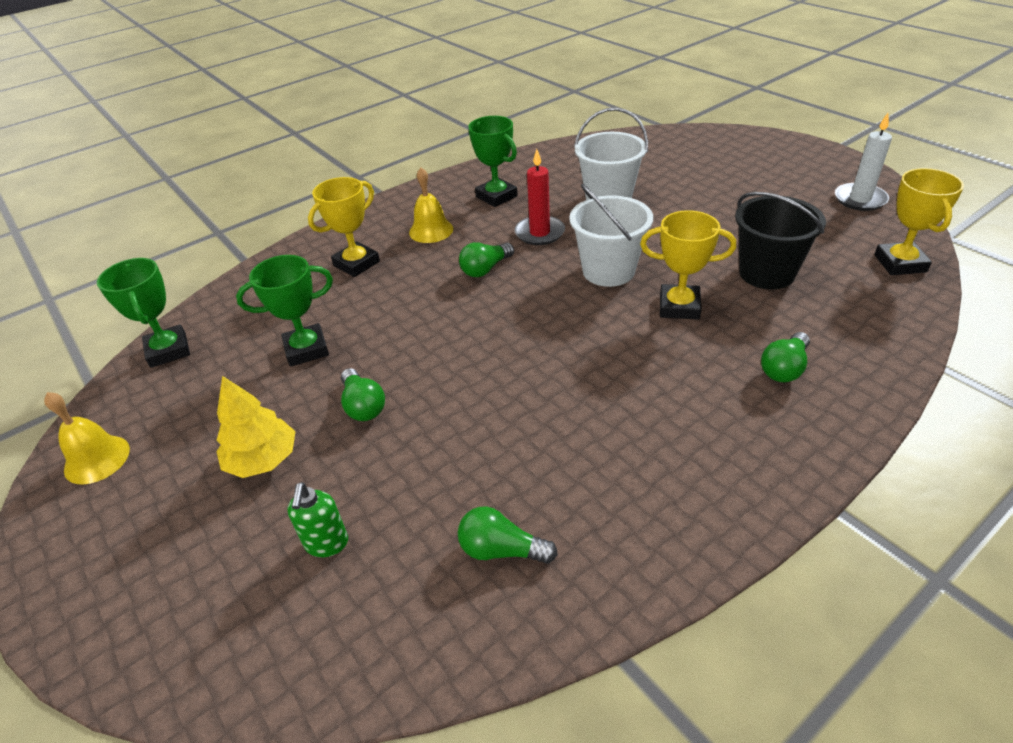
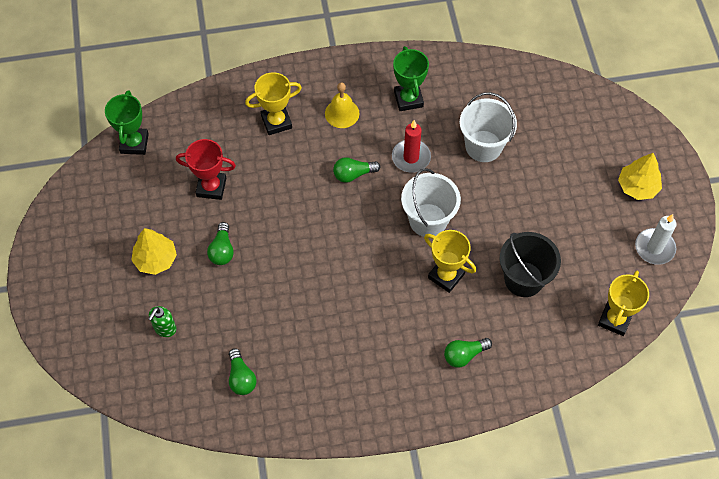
camera: 25 degrees right, 20 degrees up
yellow bell [44,392,130,485] -> none
green trophy [236,255,333,367] -> red trophy [176,139,236,200]
green light bulb [458,506,558,564] -> green light bulb turned 150 degrees counterclockwise [229,348,256,395]
none -> yellow tree [618,153,662,200]

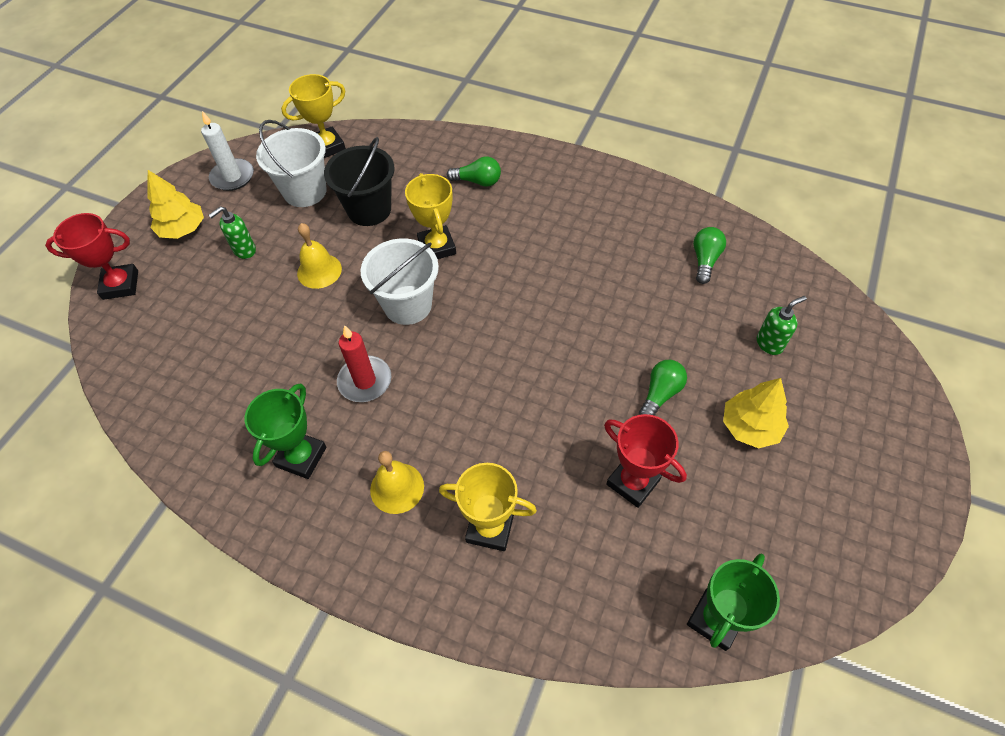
camera: 145 degrees left, 5 degrees down
green light bulb [333,157,380,183] -> none
white bucket [459,92,517,162] -> white bucket moved to [256,120,327,207]
none -> red trophy [45,213,138,300]
none -> green soap dispenser [208,206,256,259]
none -> yellow bell [297,223,342,289]

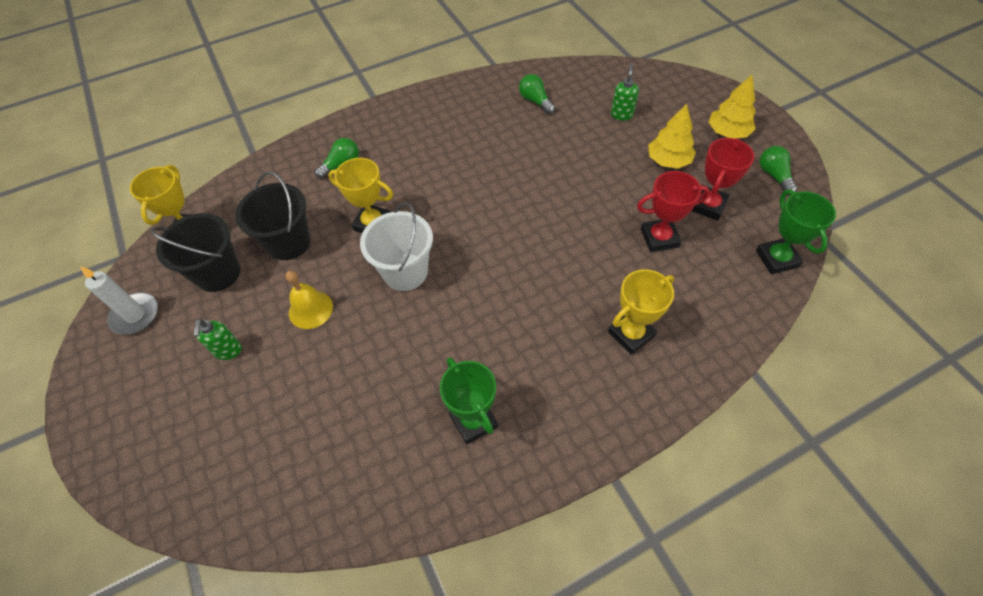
camera: 50 degrees left, 0 degrees up
red trophy [45,213,138,300] -> red trophy moved to [691,138,754,221]
yellow tree [147,170,204,239] -> yellow tree moved to [709,75,756,138]
white bucket [256,120,327,207] -> black bucket [150,213,240,292]
red candle [337,325,391,402] -> none
yellow bell [370,451,424,514] -> none
green light bulb [639,360,687,416] -> green light bulb moved to [760,146,797,195]

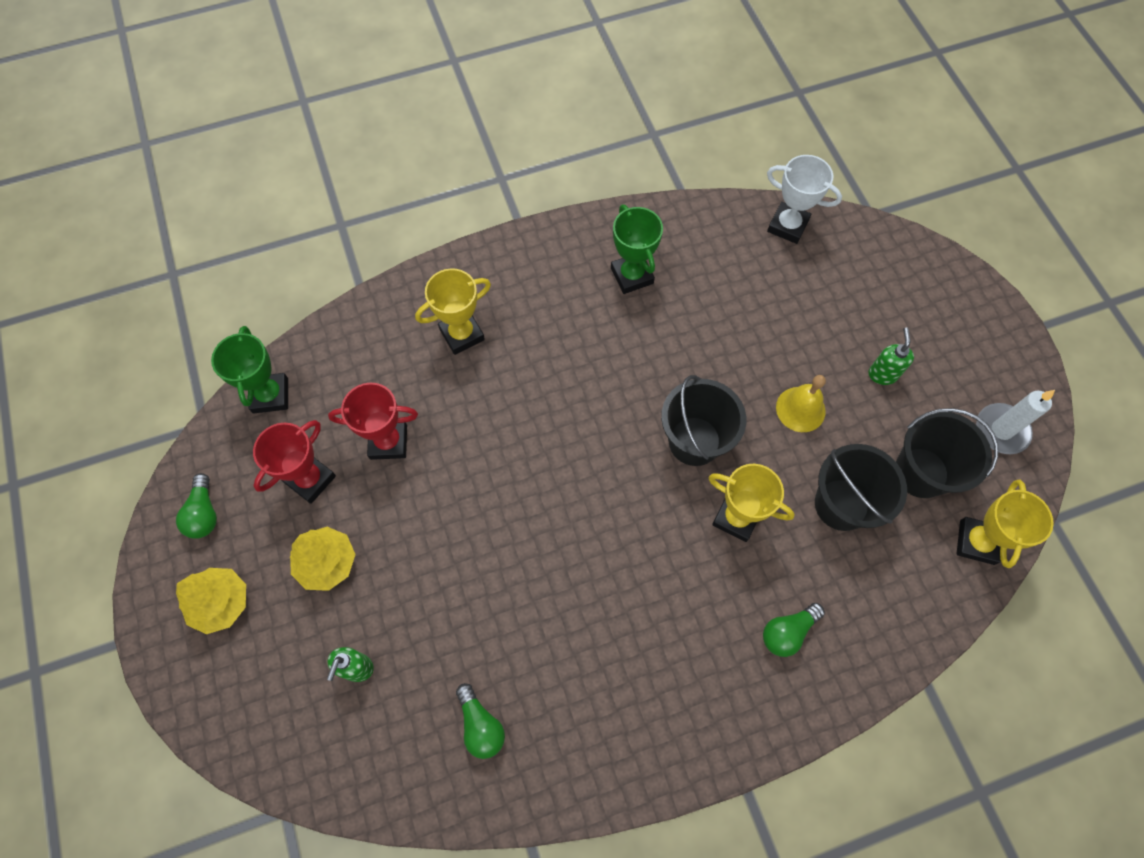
camera: 175 degrees left, 10 degrees up
white bucket [360,202,433,291] -> black bucket [661,375,746,466]
none -> white trophy [767,155,842,244]

